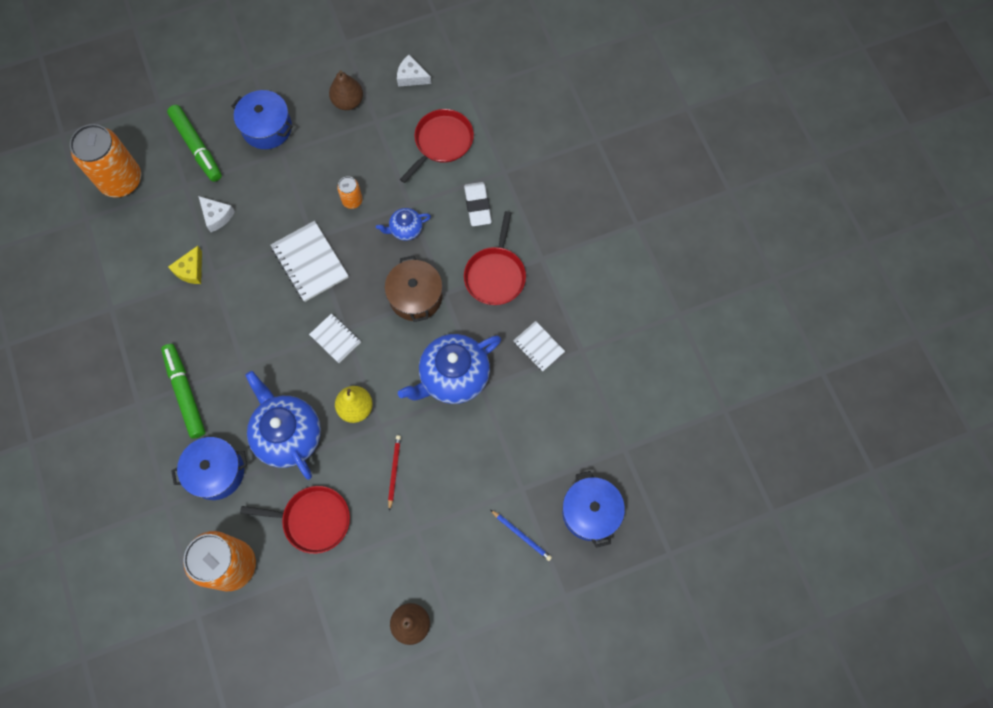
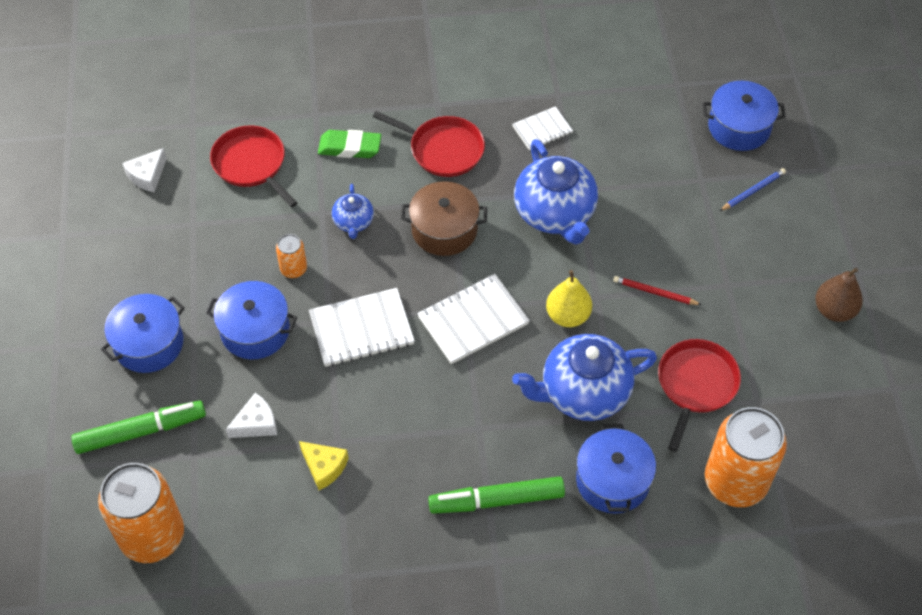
camera: 75 degrees left, 15 degrees down
white notebook [309,313,361,363] -> white notebook [417,274,530,364], size x1.68
brown pear [329,70,363,110] -> none
white eraser [464,182,492,226] -> green eraser [318,130,381,158]
none -> blue pot [206,281,297,359]

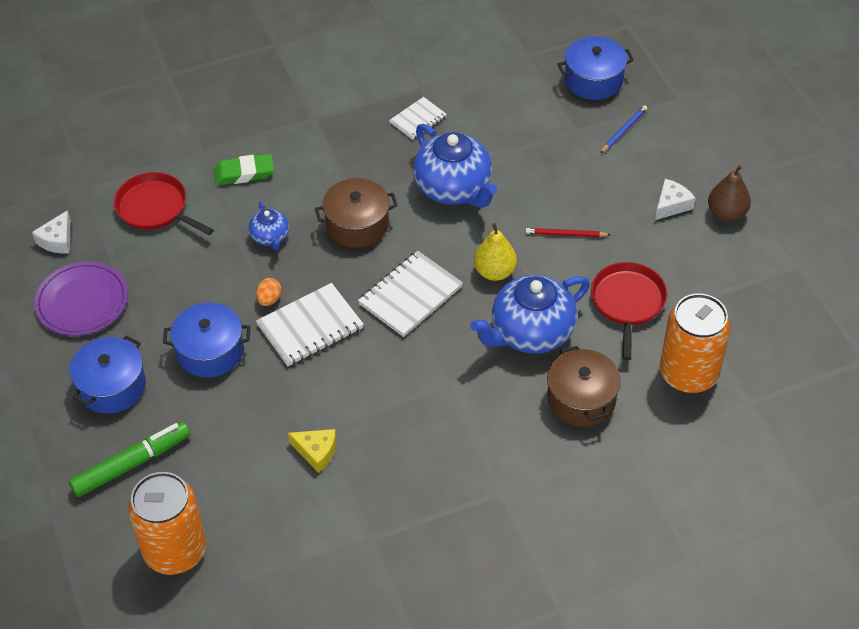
camera: 15 degrees left, 5 degrees down
white cheese [226,393,277,438] -> white cheese moved to [655,179,695,220]
orange can [276,234,307,278] -> none
red pan [373,111,485,177] -> none
green marker [428,476,565,514] -> none
blue pot [576,424,656,514] -> brown pot [547,346,621,427]
none -> purple plate [34,262,128,336]
none -> orange egg [256,278,281,306]

